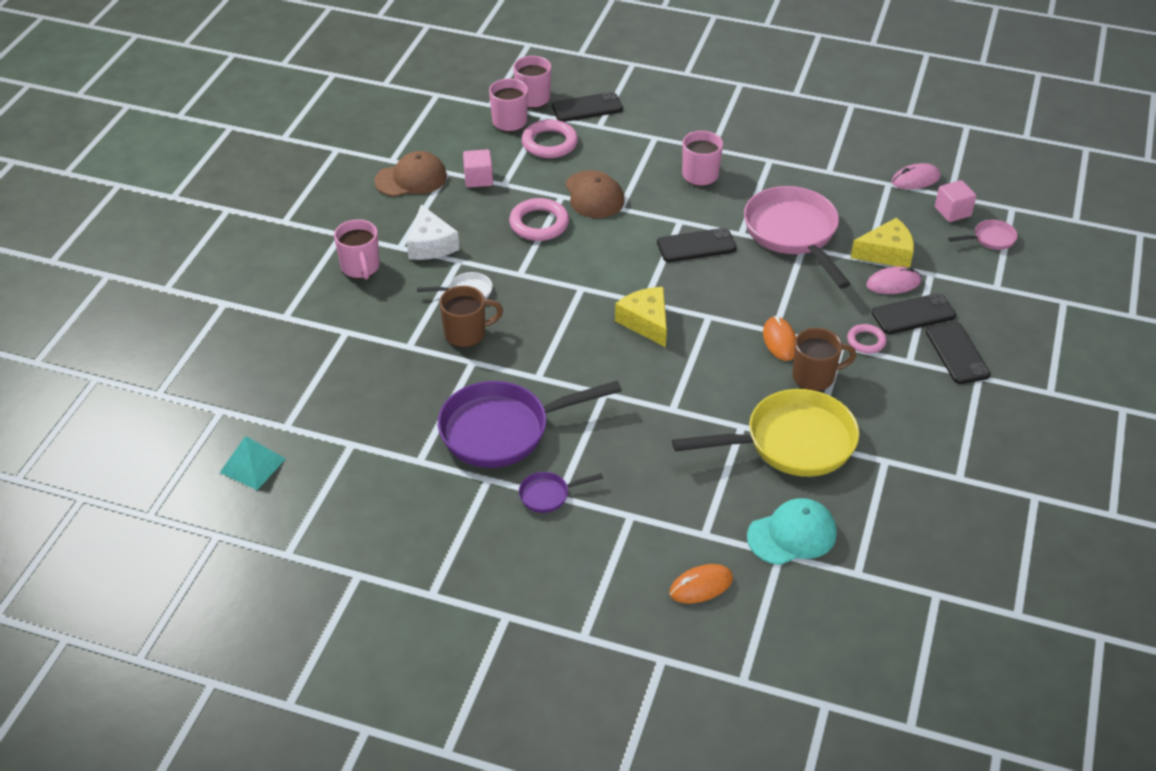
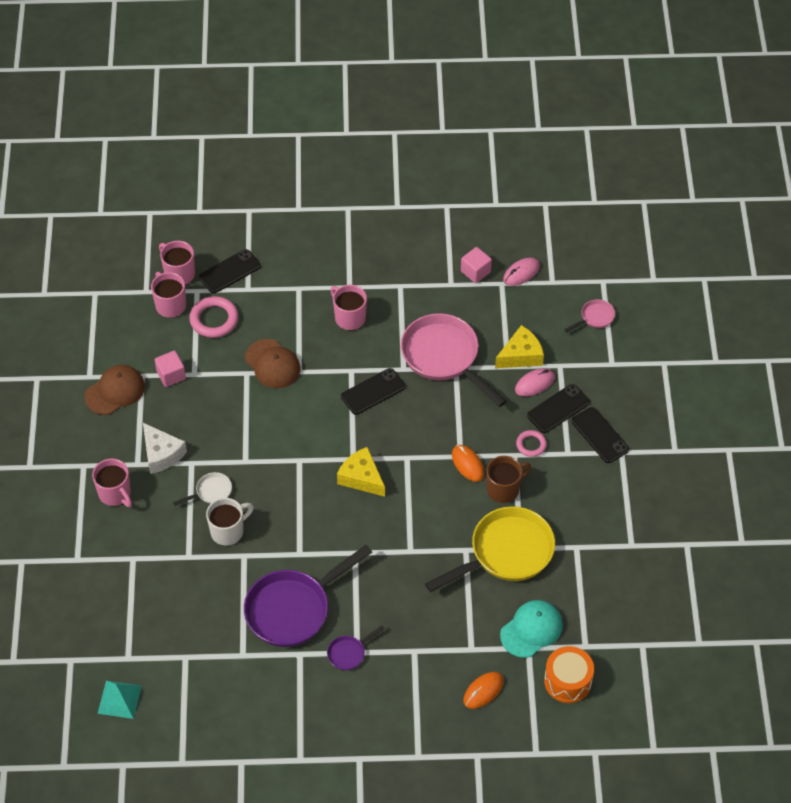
camera: 20 degrees left, 10 degrees up
brown mug [439,286,503,347] -> white mug [206,498,254,546]
pink ring [509,198,569,241] -> none
pink cube [935,180,976,222] -> pink cube moved to [461,247,492,283]
none -> orange drum [544,646,594,703]

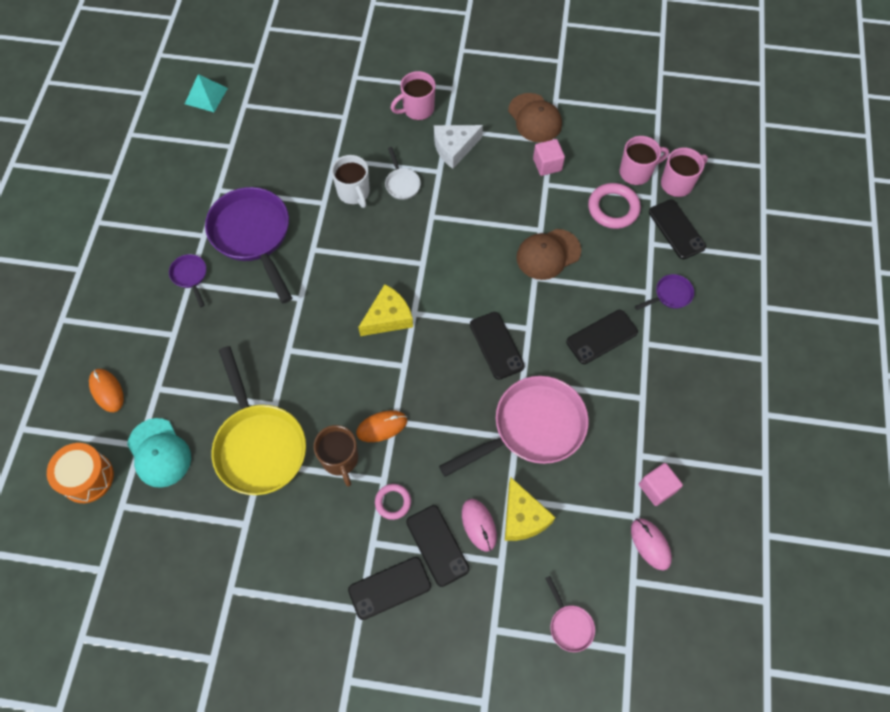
camera: 100 degrees right, 10 degrees up
pink mug [330,285,367,330] -> black phone [566,310,638,364]
none -> purple pan [635,274,694,310]

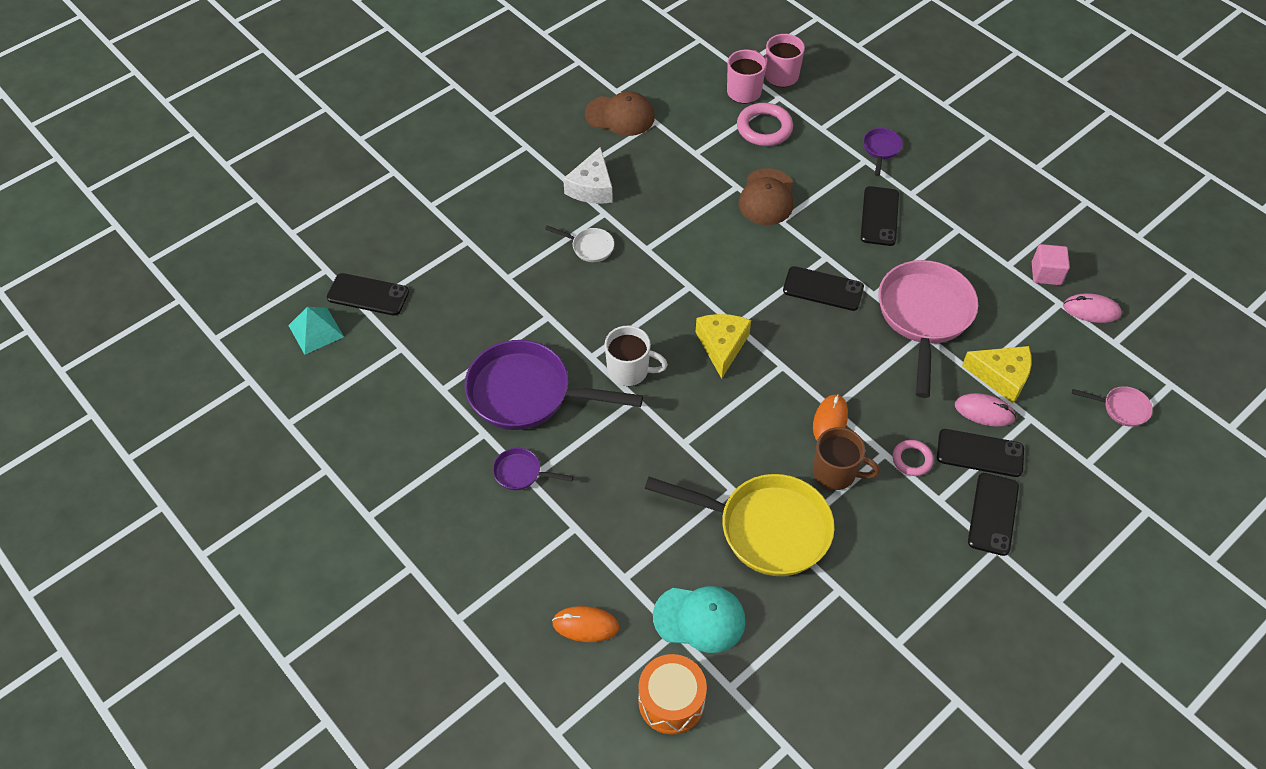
camera: 50 degrees left, 10 degrees down
white mug [331,155,370,208] -> white mug moved to [605,326,668,386]
pink mug [391,71,436,120] -> none
pink cube [533,139,565,176] -> none
black phone [649,199,706,259] -> black phone moved to [327,273,409,316]

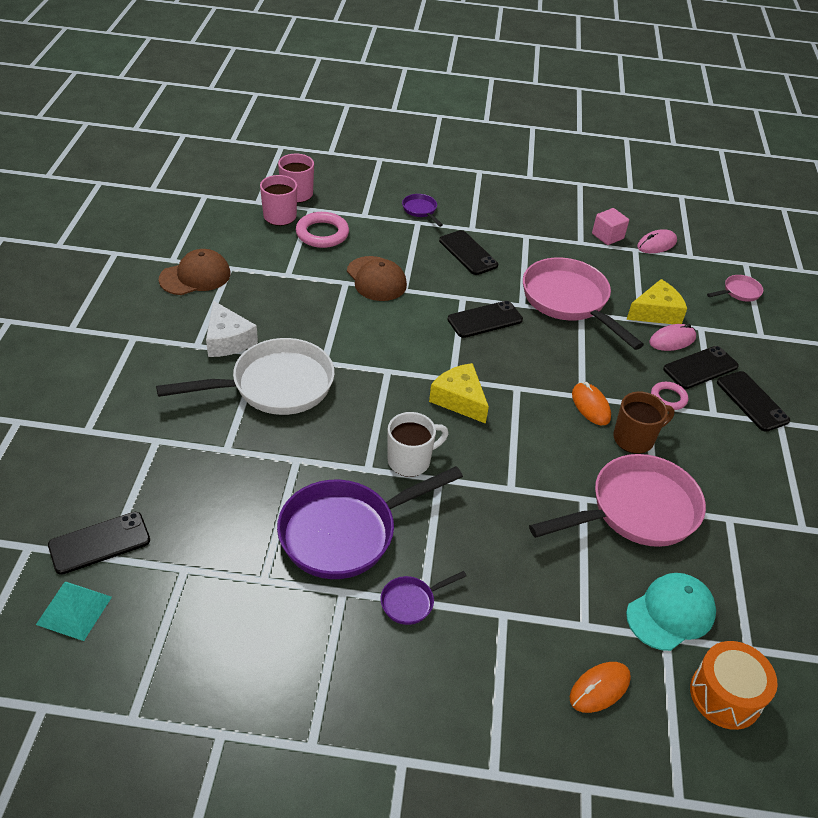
camera: 45 degrees left, 10 degrees down
white pan [545,226,614,262] -> white pan [156,338,335,415], size x2.27
yellow pan [645,474,834,576] -> pink pan [529,454,706,547]

